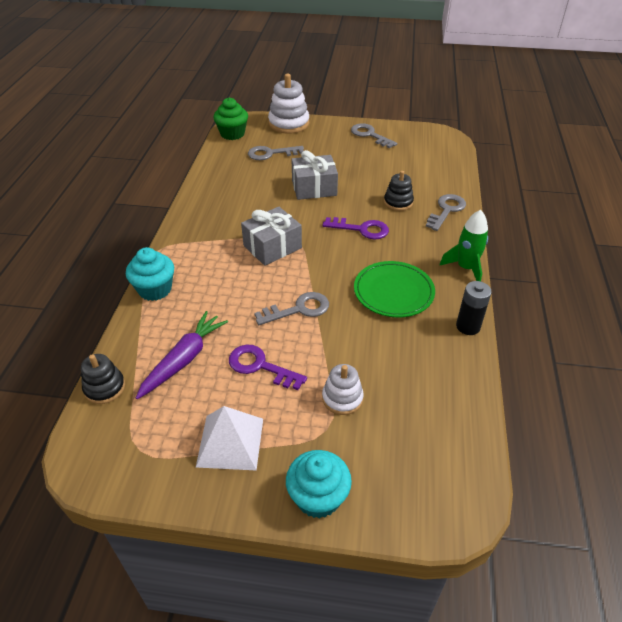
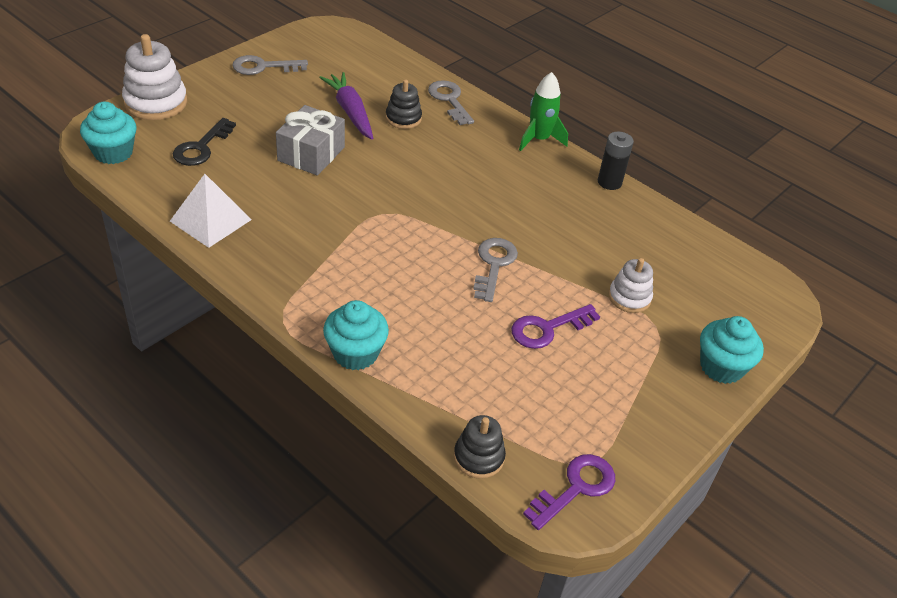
camera: 60 degrees left, 0 degrees up
purple carrot [136,311,228,399] -> purple carrot moved to [319,72,373,140]
white pyramid [196,406,263,470] -> white pyramid moved to [170,174,252,248]
green cupcake [214,97,248,140] -> turquoise cupcake [80,102,136,164]
grey gift [241,207,302,266] -> none
grey key [248,146,304,160] -> black key [173,118,236,166]
purple key [323,217,389,239] -> purple key moved to [523,454,615,530]
green plate [354,261,435,317] -> none

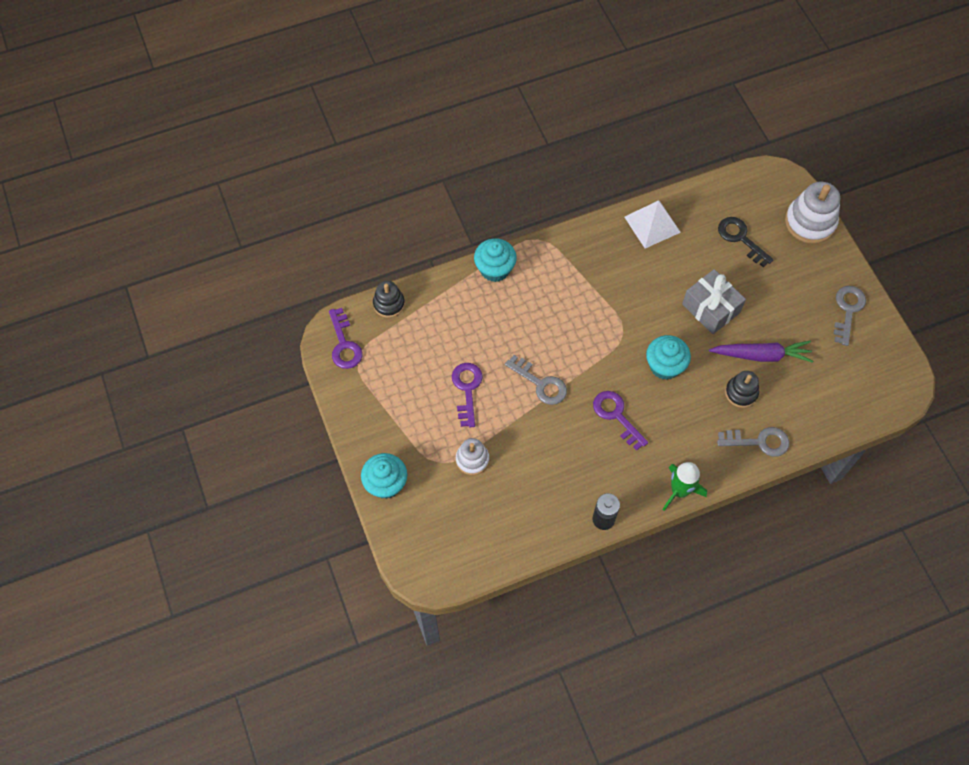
camera: 120 degrees right, 20 degrees up
turquoise cupcake [80,102,136,164] -> turquoise cupcake moved to [646,335,691,380]
none -> purple key [593,391,648,450]

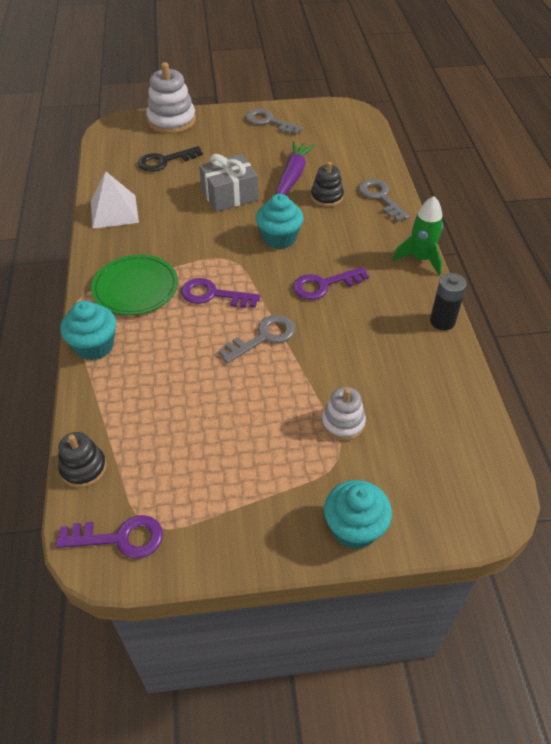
camera: 75 degrees left, 15 degrees down
purple key [452,363,483,427] -> purple key moved to [181,278,261,308]
grey key [717,427,789,457] -> grey key turned 45 degrees counterclockwise [359,179,410,222]
none -> green plate [91,255,178,315]

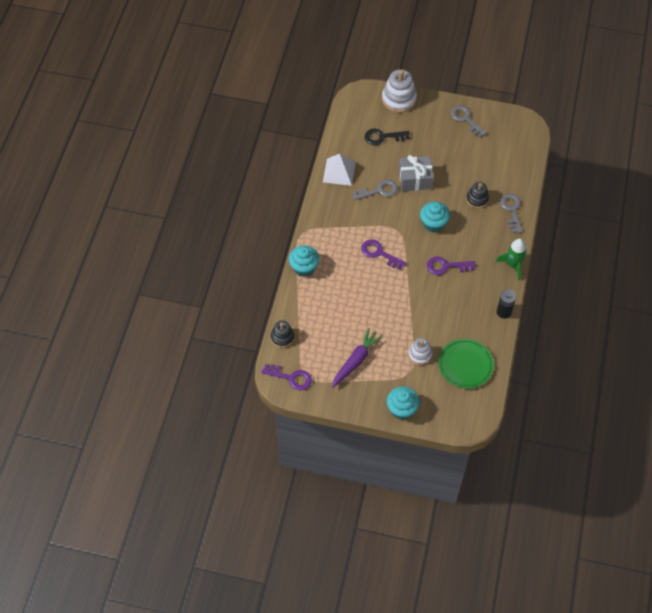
camera: 20 degrees right, 10 degrees up
green plate [91,255,178,315] -> green plate moved to [438,339,494,389]
grey key [218,315,295,364] -> grey key moved to [352,179,398,200]
purple carrot [276,141,315,195] -> purple carrot moved to [332,328,383,387]

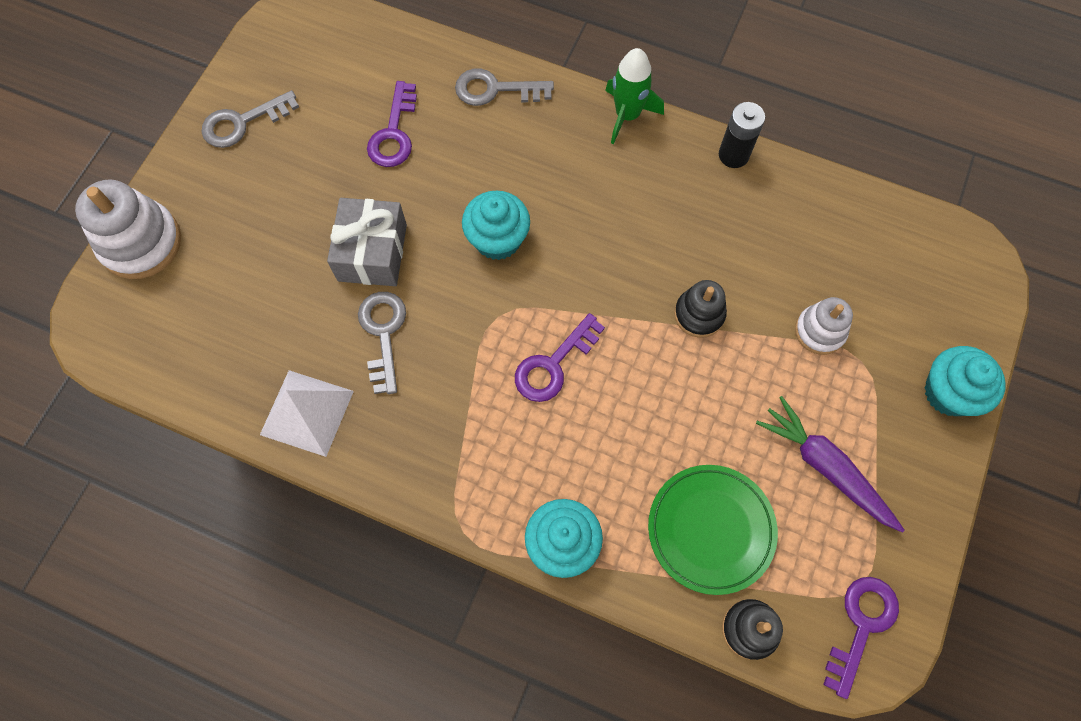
camera: 80 degrees left, 10 degrees up
black key [365,129,410,145] -> none
purple key [427,257,475,275] -> purple key moved to [367,81,417,167]
green plate [438,339,494,389] -> green plate moved to [648,465,778,595]
black stacking toy [466,182,489,208] -> black stacking toy moved to [674,280,727,338]

